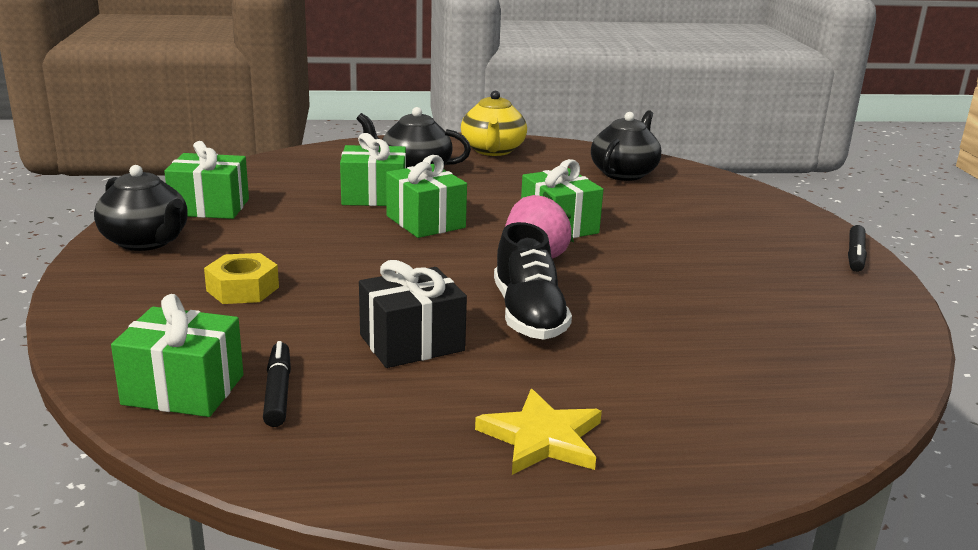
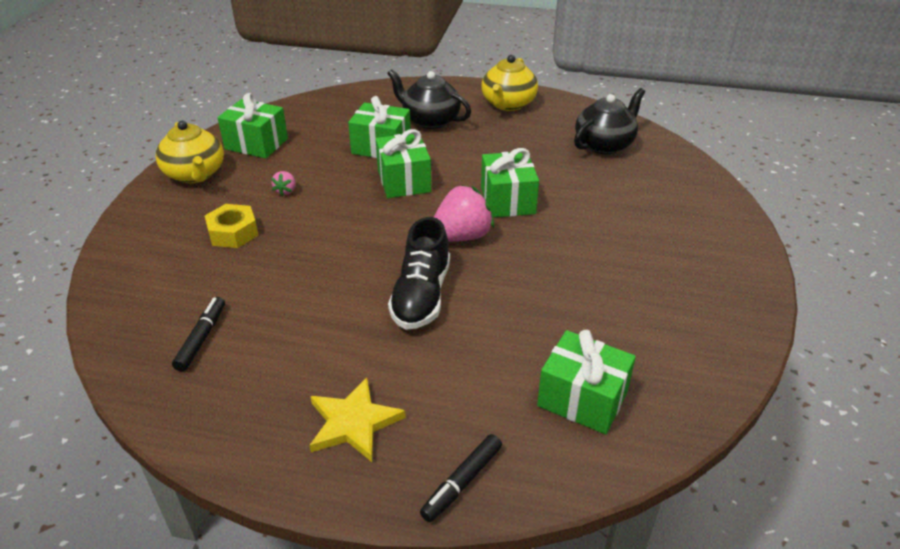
camera: 20 degrees right, 15 degrees up
black teapot [94,165,188,251] -> yellow teapot [155,121,224,183]
green gift [111,294,243,417] -> green gift moved to [537,330,636,434]
black gift [359,260,467,368] -> none
black marker [848,225,867,272] -> black marker moved to [420,434,502,522]
none -> pink strawberry [271,171,296,196]

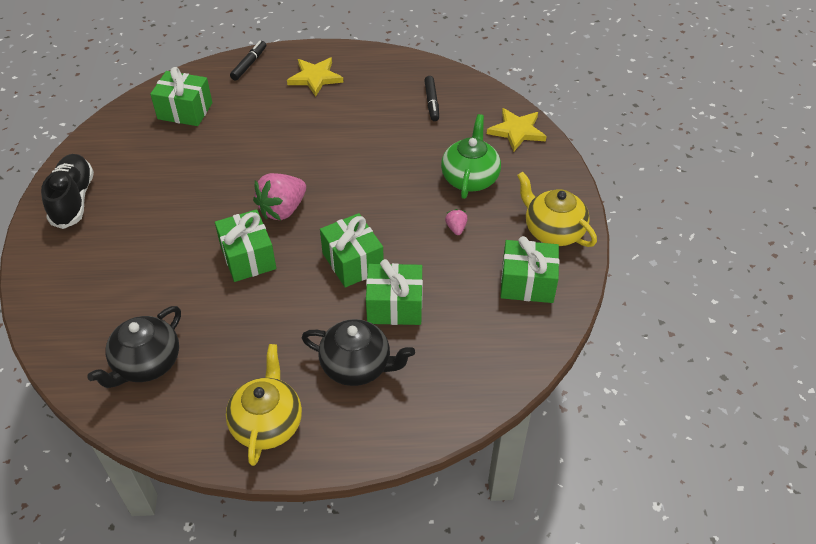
camera: 165 degrees right, 10 degrees up
yellow nut [205,204,258,248] -> green teapot [441,114,501,199]
black shoe [388,217,450,330] -> black shoe moved to [41,154,94,229]
none -> yellow star [487,108,547,152]

